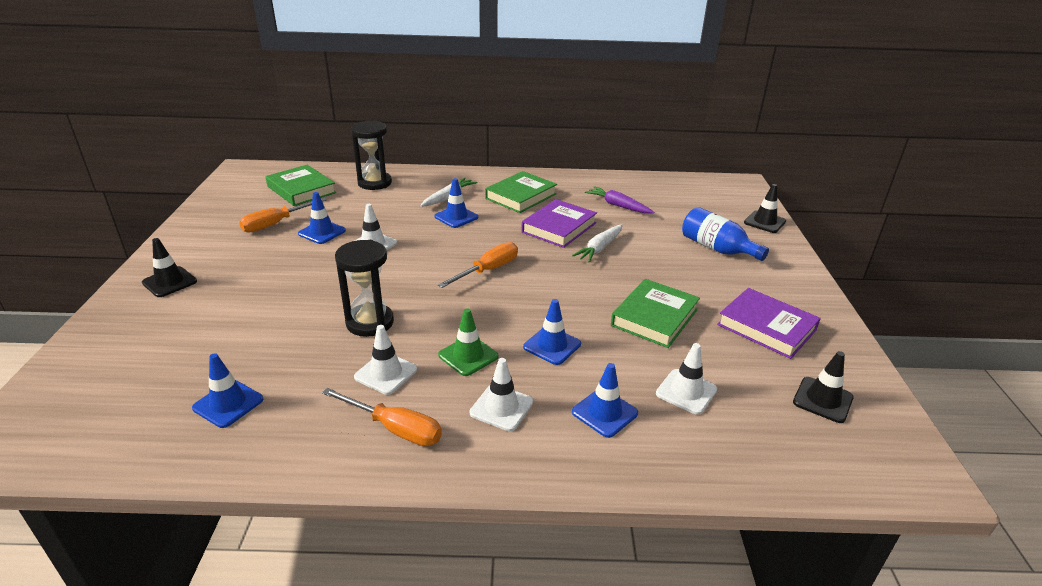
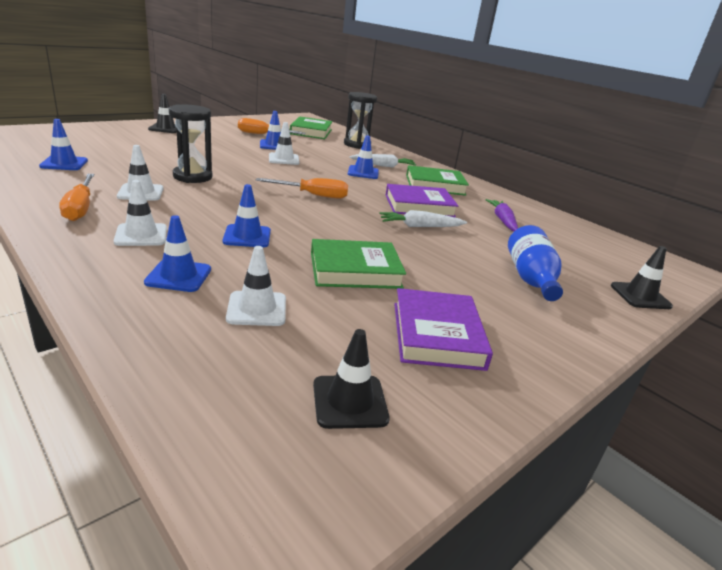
camera: 45 degrees right, 5 degrees down
green traffic cone [438,308,498,376] -> none

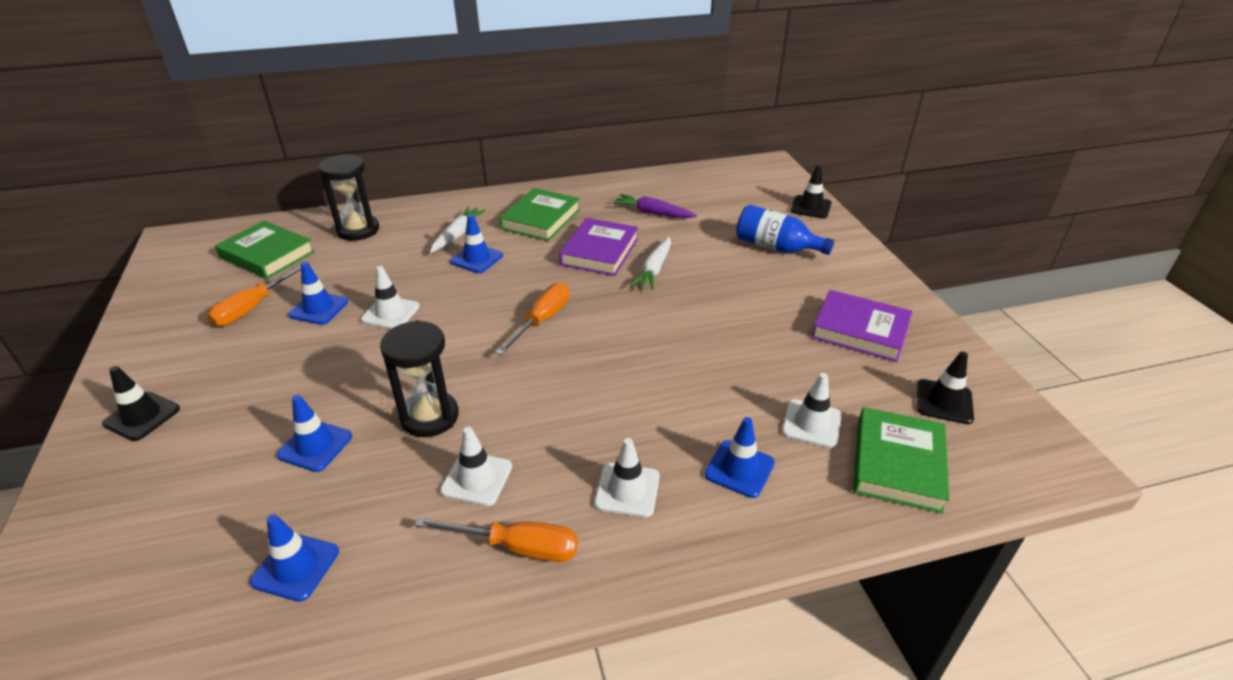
camera: 60 degrees left, 10 degrees up
blue traffic cone [223,184,271,247] -> blue traffic cone moved to [276,395,352,472]
green book [311,239,406,289] -> green book moved to [853,407,950,514]

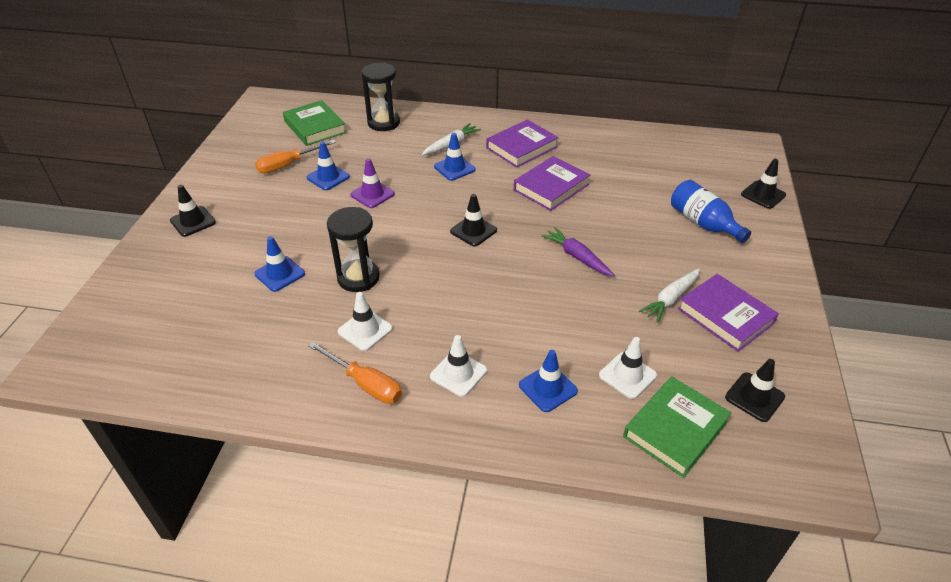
camera: 25 degrees right, 5 degrees up
blue traffic cone [250,514,339,602] -> none
white traffic cone [361,266,420,329] -> purple traffic cone [350,158,395,208]
orange screwdriver [495,282,570,355] -> black traffic cone [450,194,497,246]
green book [500,188,580,241] -> purple book [486,119,559,168]
purple carrot [613,194,697,218] -> purple carrot moved to [541,227,614,276]
white carrot [631,237,671,290] -> white carrot moved to [639,268,700,323]

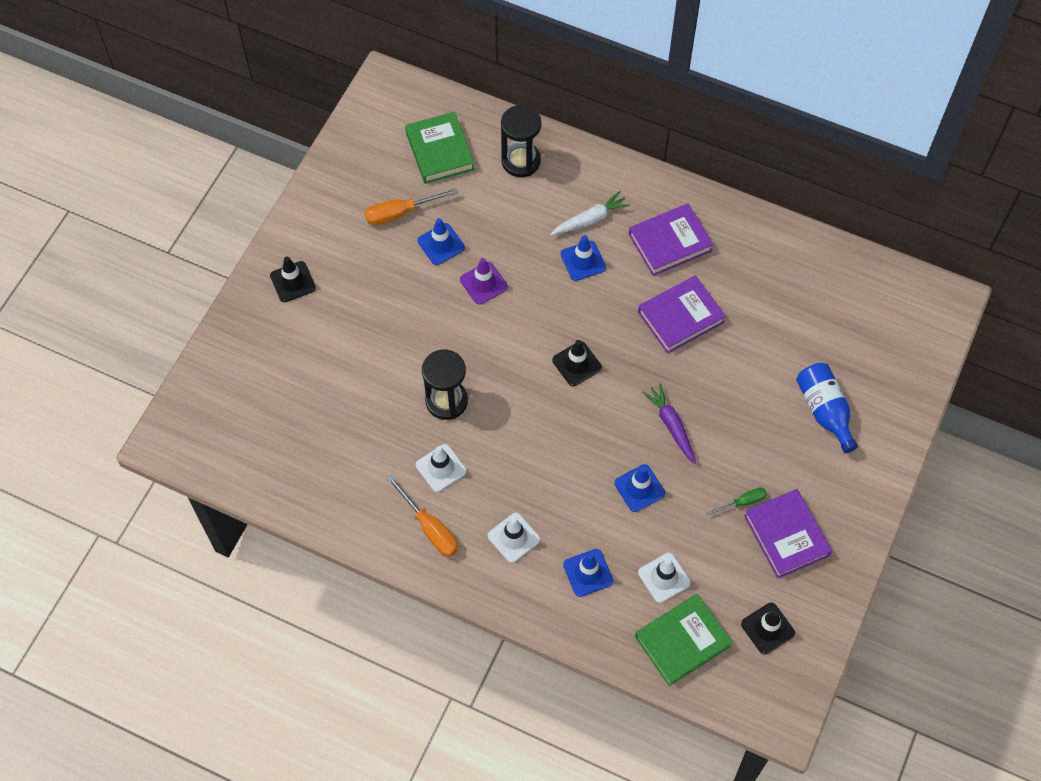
camera: 15 degrees right, 20 degrees up
blue traffic cone [254,236,305,292] -> blue traffic cone moved to [614,464,665,512]
white carrot [639,268,700,323] -> green screwdriver [706,487,767,516]
black traffic cone [741,159,786,209] -> none

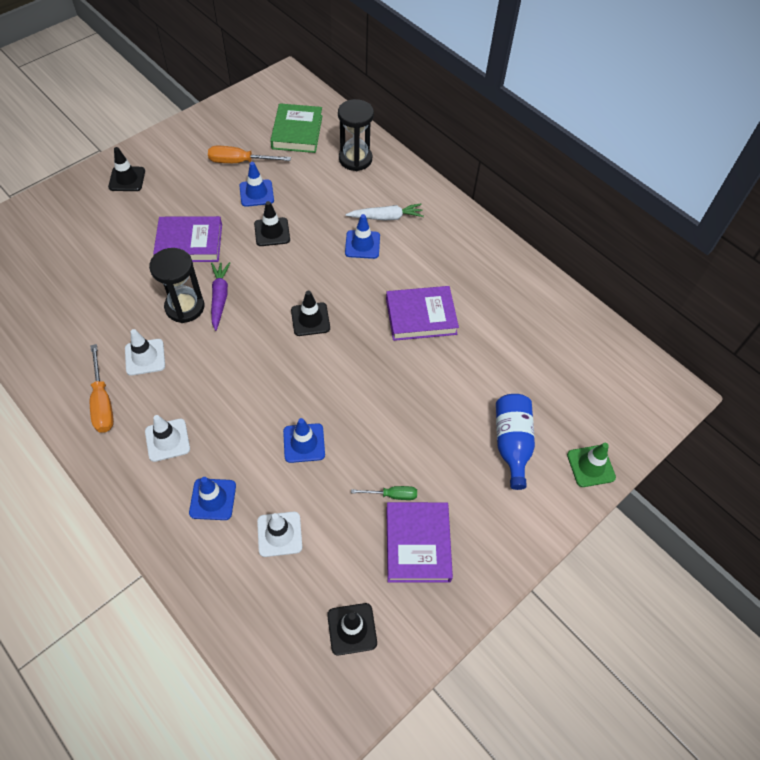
camera: 20 degrees right, 5 degrees down
purple traffic cone [460,258,508,305] -> black traffic cone [254,201,290,246]
purple book [629,203,714,276] -> purple book moved to [153,216,222,262]
green book [635,594,732,686] -> none
purple carrot [642,383,696,464] -> purple carrot moved to [211,262,230,331]
none -> green traffic cone [567,443,616,487]

